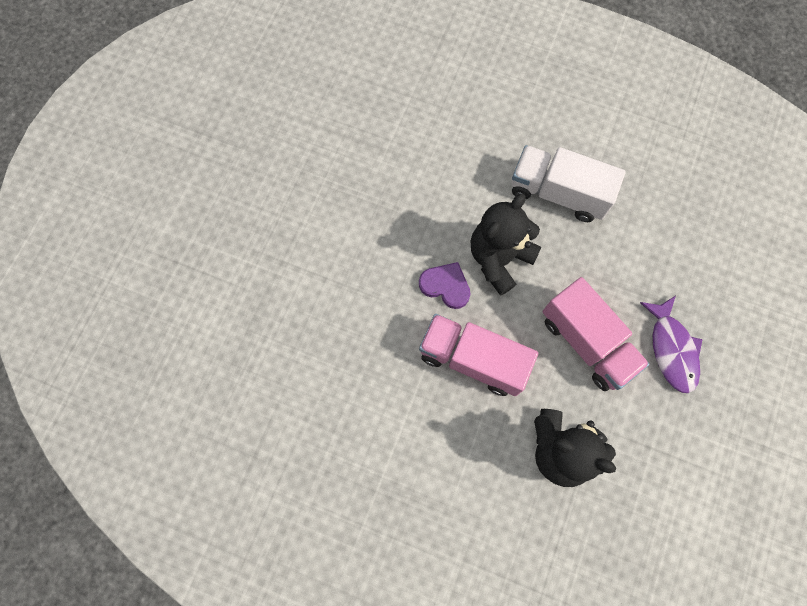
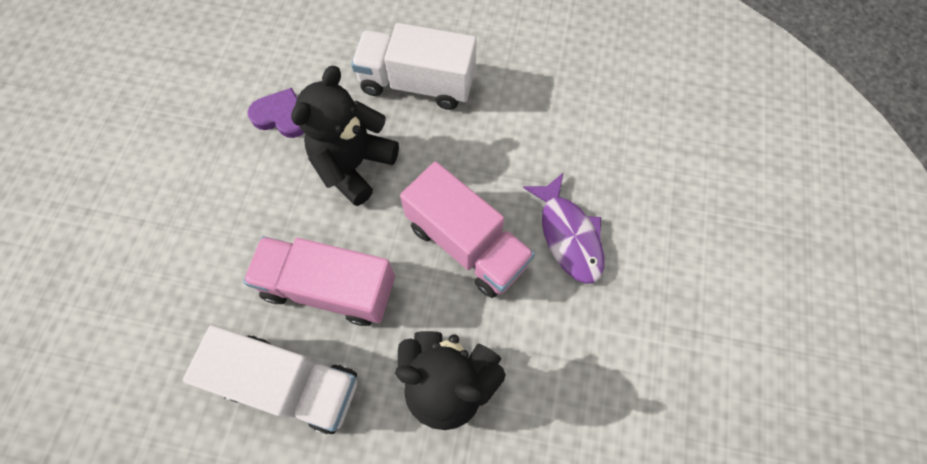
camera: 10 degrees left, 5 degrees down
purple heart [419,262,471,309] -> purple heart moved to [248,88,304,138]
none -> white truck [183,325,357,434]

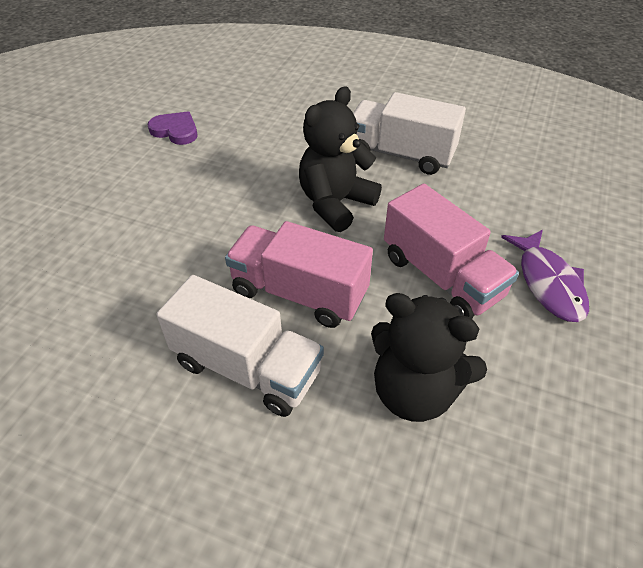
camera: 10 degrees right, 20 degrees down
purple heart [248,88,304,138] -> purple heart moved to [148,111,198,145]

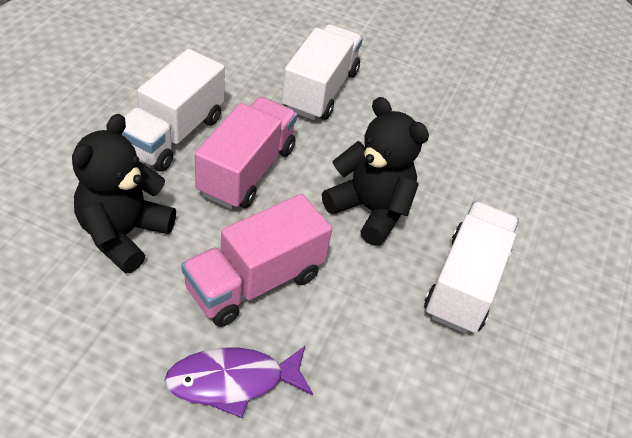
camera: 85 degrees right, 0 degrees up
purple heart [148,111,198,145] -> none
none -> white truck [282,24,363,120]

